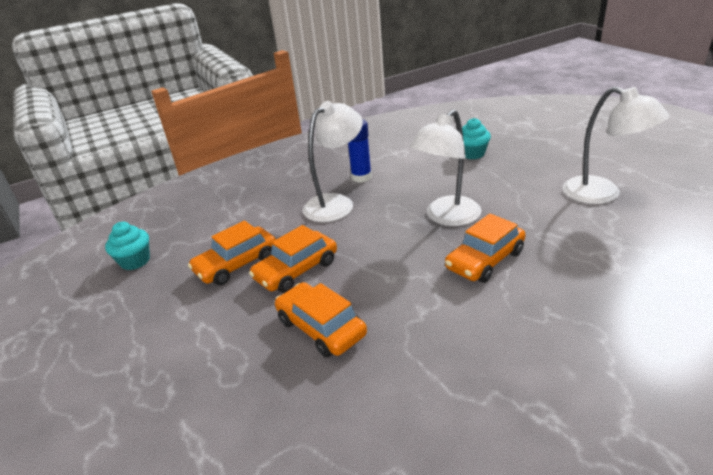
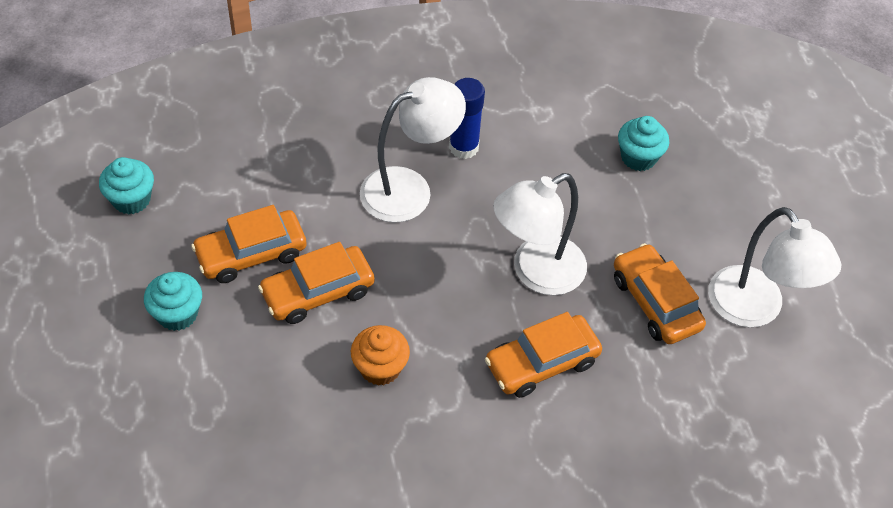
camera: 10 degrees right, 20 degrees up
orange car [275,282,367,358] -> orange car moved to [614,243,706,344]
none -> turquoise cupcake [144,272,202,331]
none -> orange cupcake [351,325,410,386]

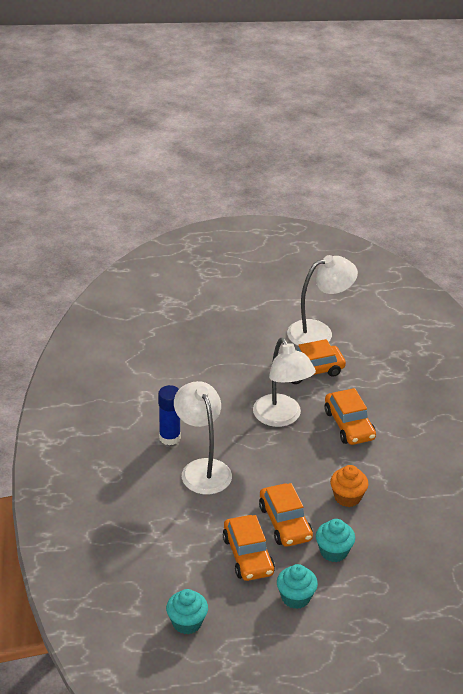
camera: 80 degrees left, 15 degrees down
turquoise cupcake [618,116,669,171] -> turquoise cupcake moved to [316,519,355,562]

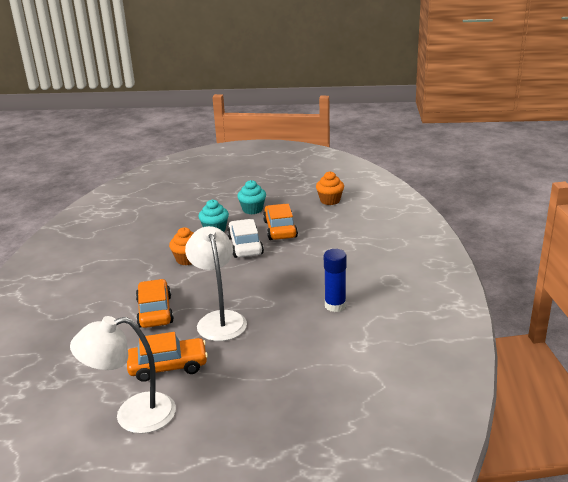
camera: 170 degrees left, 10 degrees down
turquoise cupcake [166,589,208,634] -> orange cupcake [316,171,344,205]
white lamp [174,381,232,495] -> none
orange car [259,483,313,547] -> white car [227,219,264,258]

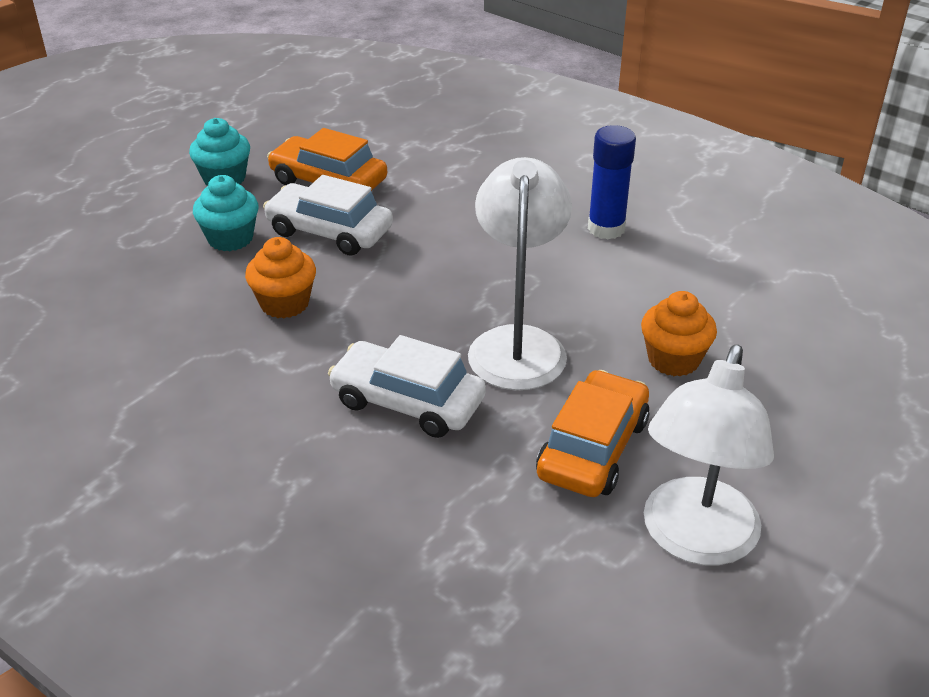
camera: 55 degrees left, 10 degrees up
orange car [136,279,174,328] -> white car [328,335,486,438]
white lamp [185,226,247,341] -> white lamp turned 75 degrees clockwise [468,157,572,390]
orange cupcake [316,171,344,205] -> orange cupcake moved to [641,291,717,377]

